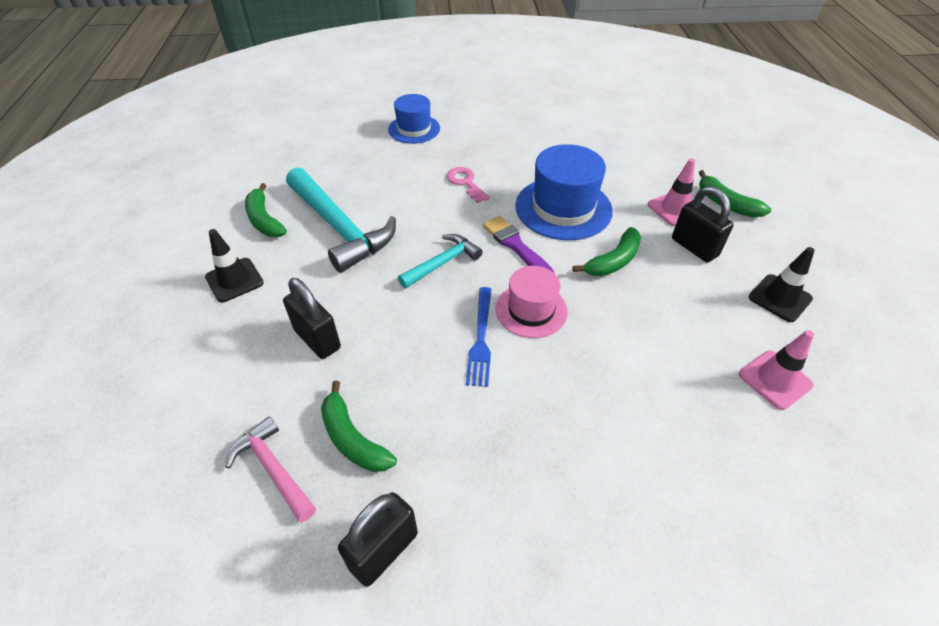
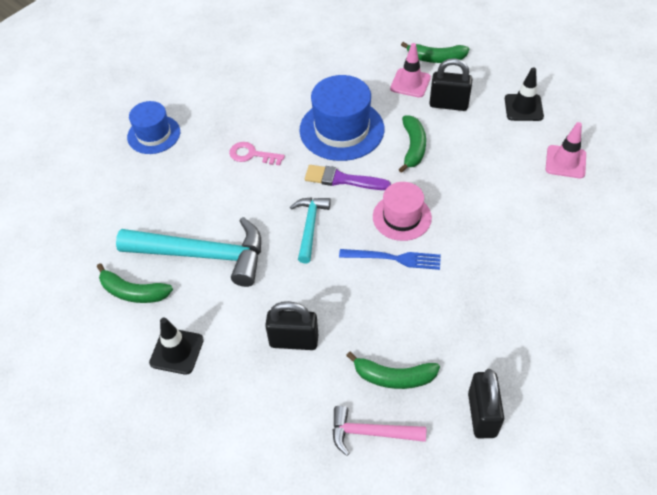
camera: 40 degrees left, 5 degrees up
blue fork [466,287,491,387] -> blue fork turned 45 degrees counterclockwise [339,249,441,270]

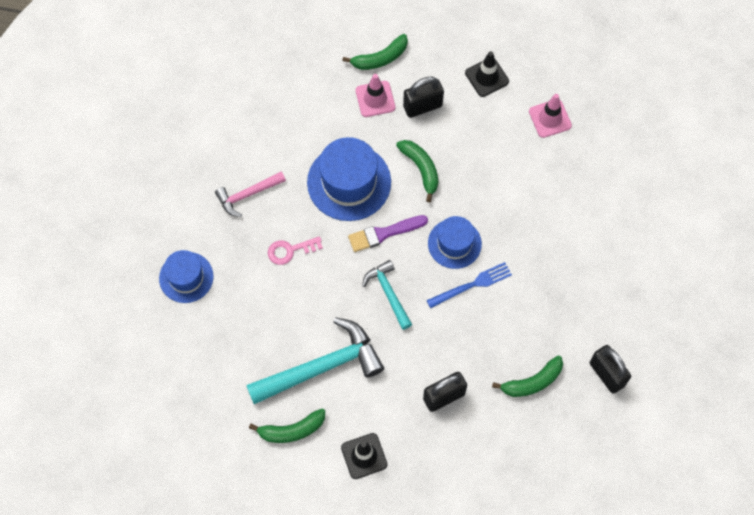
camera: 35 degrees left, 15 degrees up
pink hammer [332,406,426,456] -> pink hammer moved to [215,171,286,217]
pink hat [373,182,432,241] -> blue hat [428,216,482,269]

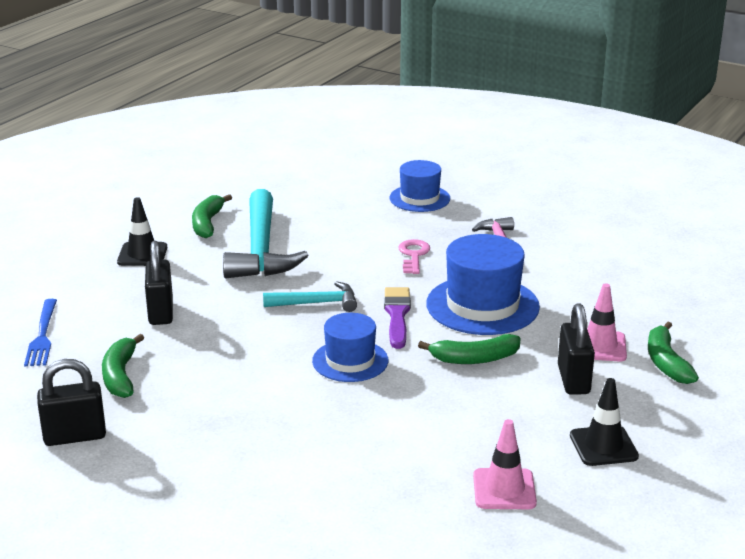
camera: 110 degrees right, 40 degrees down
blue fork [427,262,512,308] -> blue fork moved to [24,299,57,366]

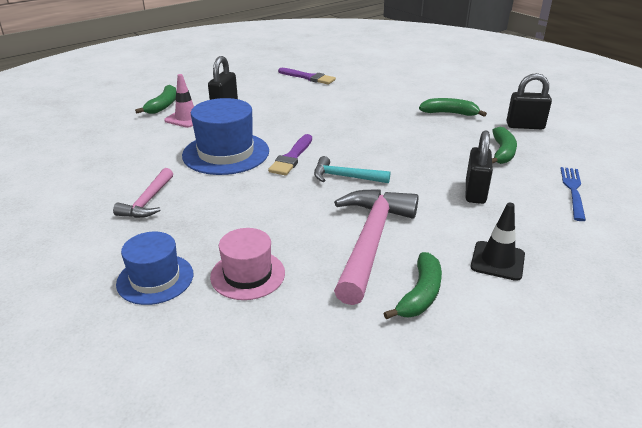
camera: 160 degrees left, 5 degrees up
turquoise hammer [223,189,308,278] -> pink hammer [334,189,419,305]
blue hat [312,313,388,382] -> none
pink key [399,239,430,274] -> none
green banana [418,334,521,364] -> green banana moved to [419,98,487,117]
pink traffic cone [473,419,537,509] -> purple brush [278,68,336,84]
black traffic cone [570,378,639,466] -> none
none -> pink hat [210,228,285,300]

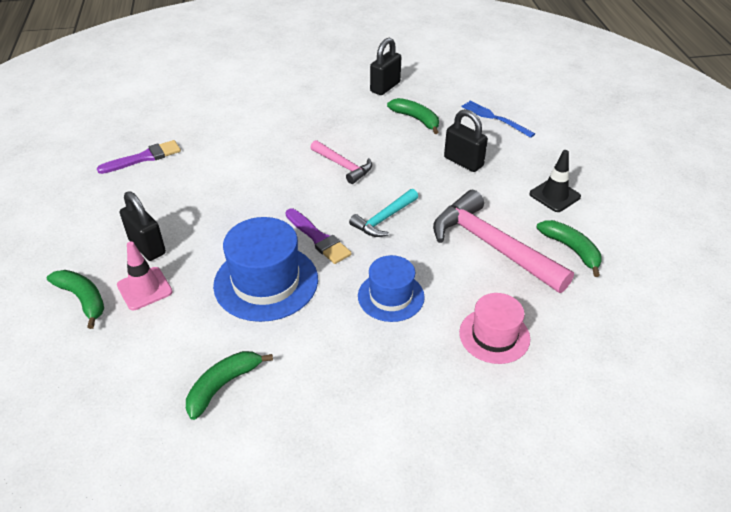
camera: 60 degrees left, 10 degrees up
pink hammer [113,168,173,218] -> pink hammer moved to [310,140,372,184]
blue hat [116,232,193,305] -> blue hat moved to [358,255,425,322]
green banana [419,98,487,117] -> green banana moved to [186,351,273,420]

